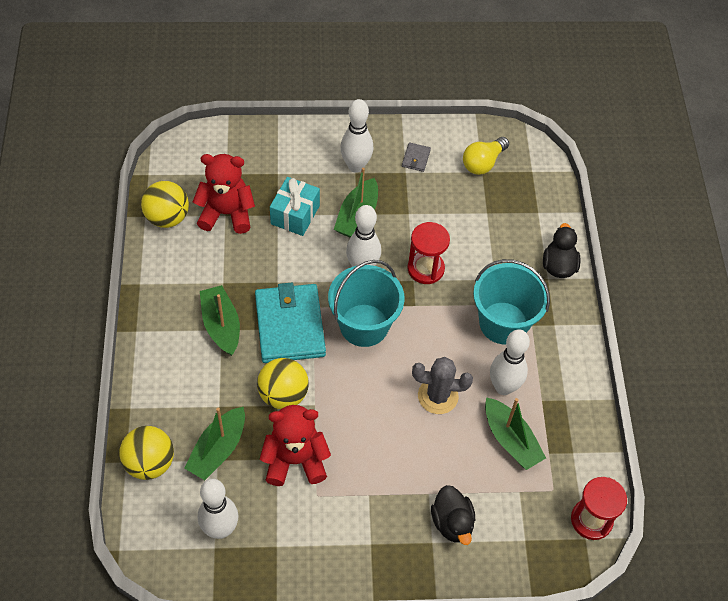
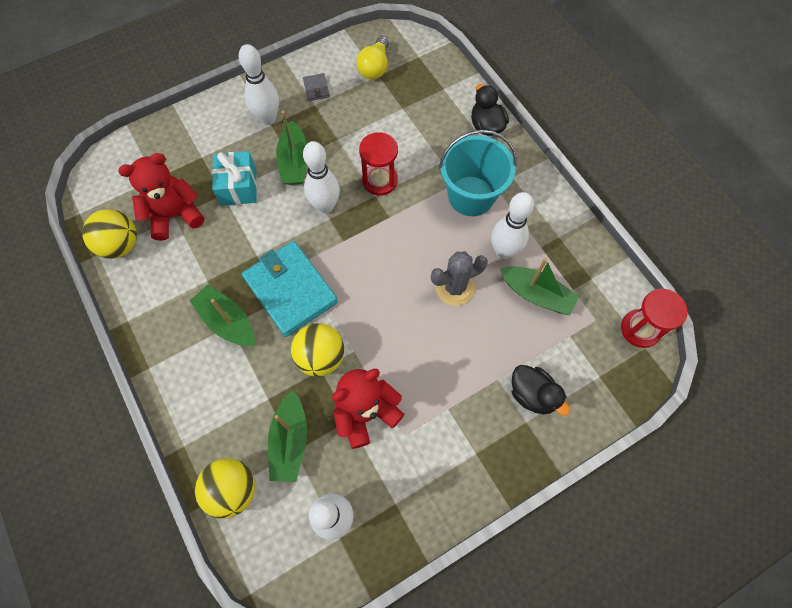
camera: 25 degrees left, 10 degrees up
turquoise bucket [328,260,405,347] -> none

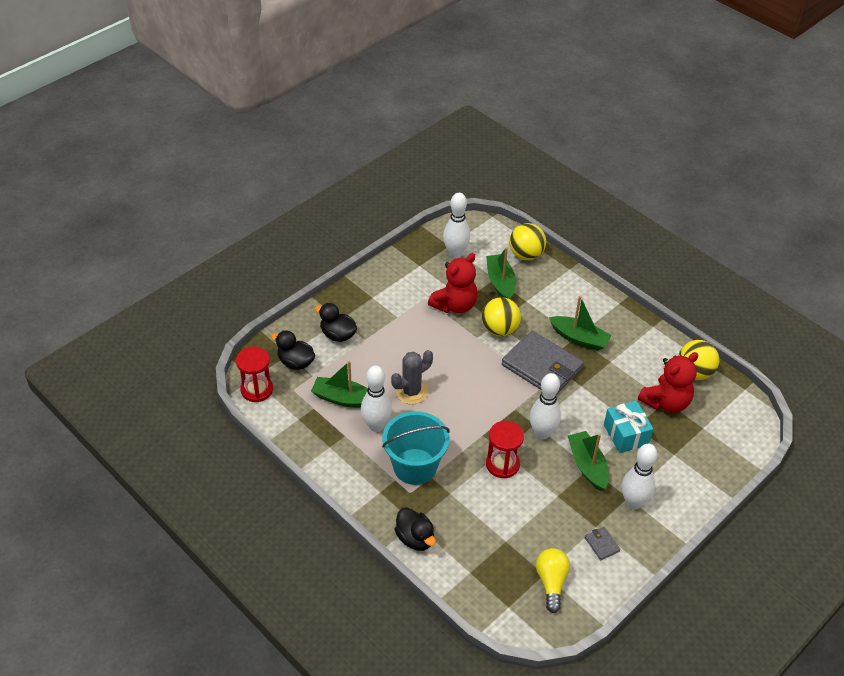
camera: 165 degrees right, 20 degrees down
turquoise wallet [242,241,338,337] -> grey wallet [502,331,584,395]
none -> black duck [271,330,315,370]

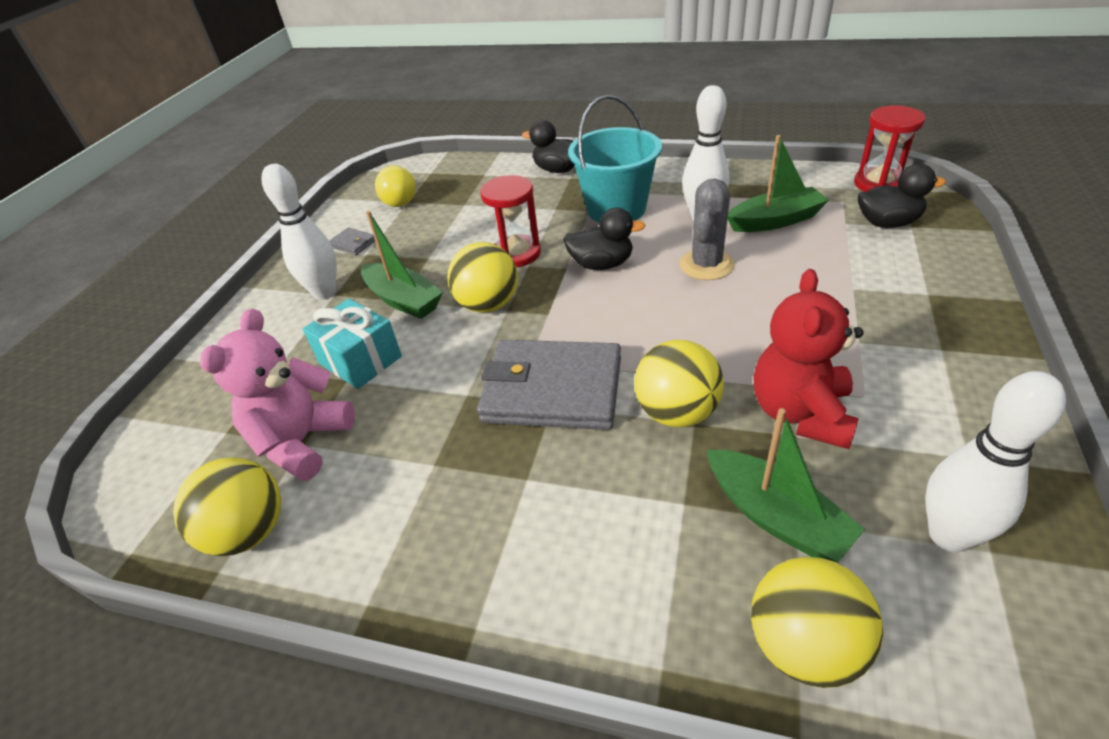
camera: 155 degrees right, 5 degrees down
black duck [315,303,357,342] -> black duck moved to [563,208,646,270]
white bowling pin [530,373,561,439] -> yellow ball [447,242,518,313]
green boat [549,296,612,351] -> none
red teddy bear [638,352,698,413] -> pink teddy bear [200,308,355,481]

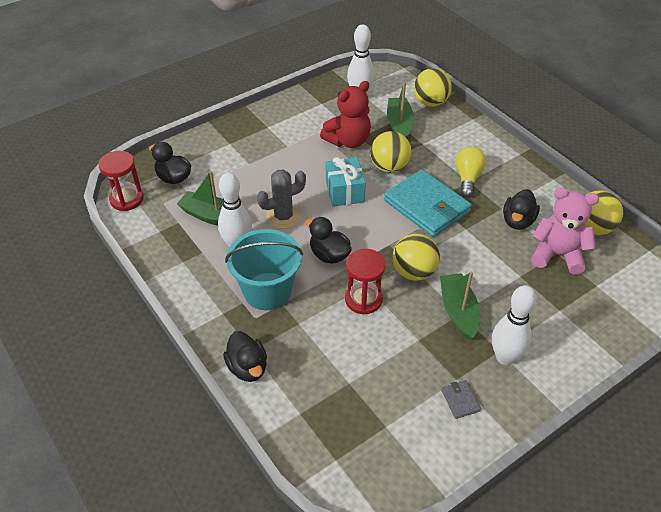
camera: 145 degrees left, 5 degrees up
pink teddy bear [200,308,355,481] -> pink teddy bear turned 135 degrees counterclockwise [531,188,599,274]
turquoise gift [303,298,402,389] -> turquoise gift moved to [326,157,366,207]
yellow light bulb [375,165,416,207] -> yellow light bulb moved to [455,146,486,197]
grey wallet [477,340,621,430] -> turquoise wallet [384,169,472,237]
none -> black duck [503,189,540,230]

